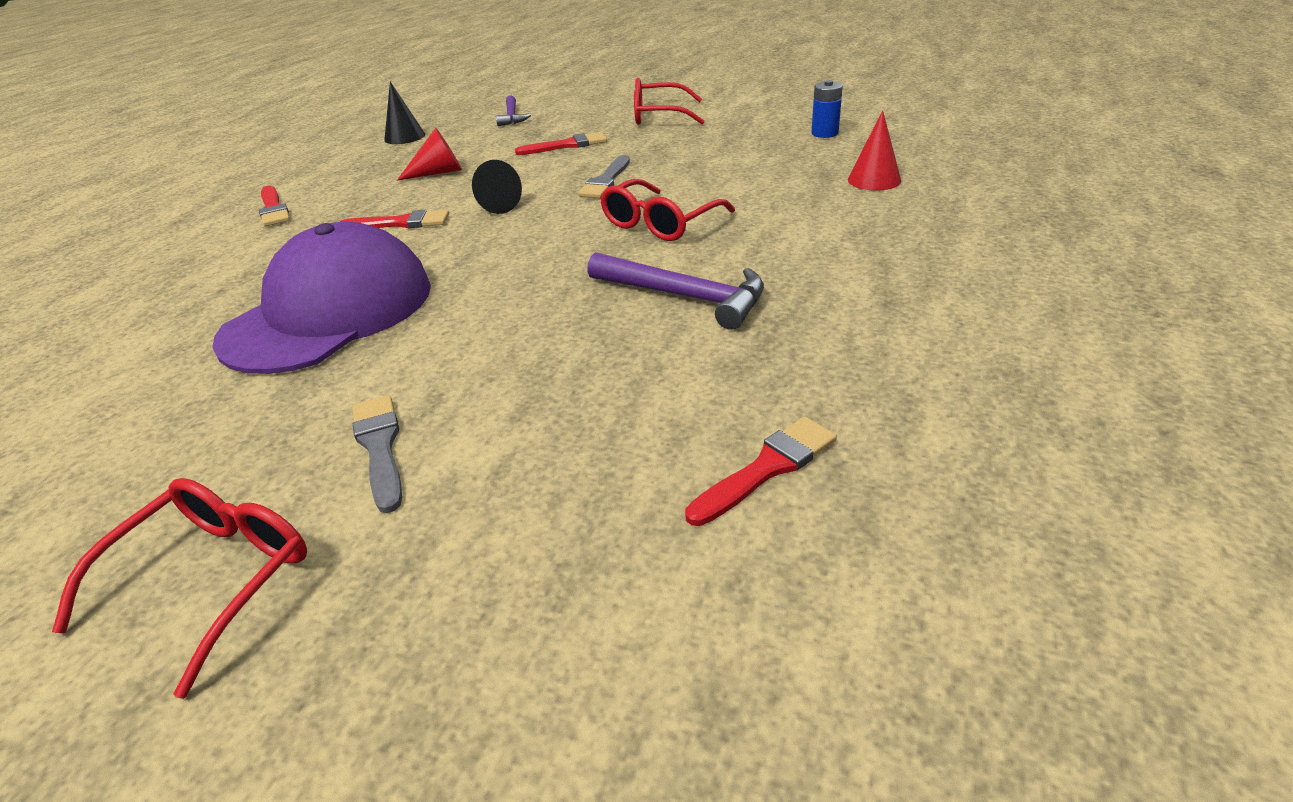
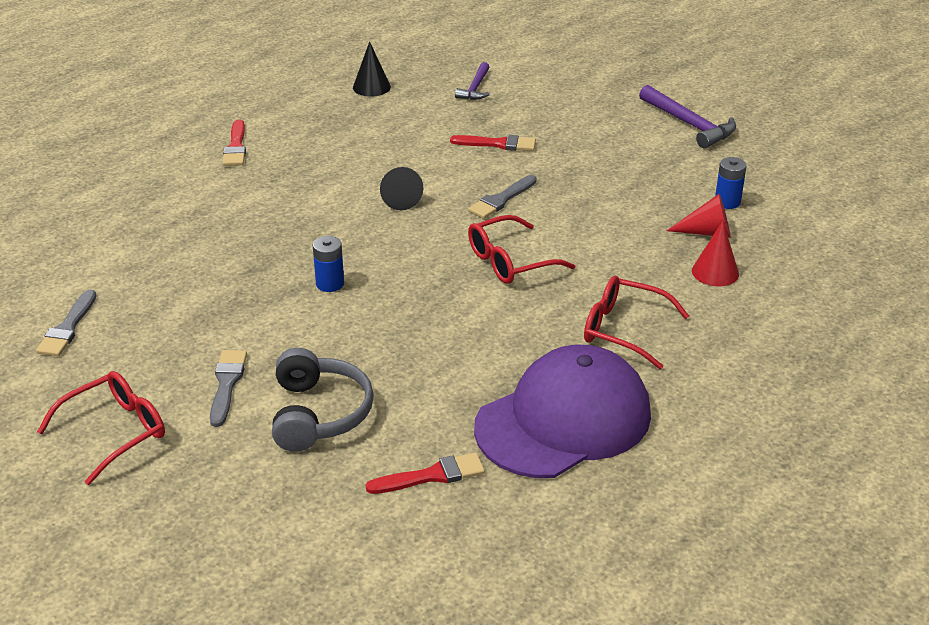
camera: 20 degrees right, 0 degrees up
purple cap [212,222,431,374] -> purple cap moved to [474,345,651,478]
red brush [340,210,449,228] -> none
red cone [397,128,462,181] -> red cone moved to [666,194,731,238]
purple hammer [587,252,764,330] -> purple hammer moved to [639,85,736,148]
red glasses [634,78,705,125] -> red glasses moved to [584,276,689,369]
none -> grey brush [36,290,97,356]
none -> grey headphones [272,348,374,452]
none -> blue battery [313,236,344,292]

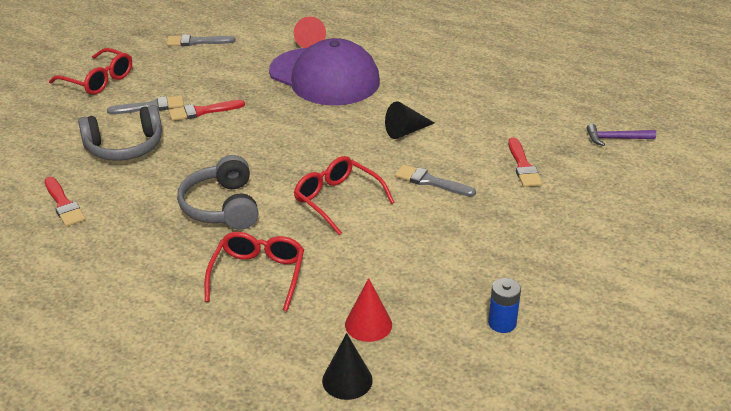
camera: 75 degrees right, 0 degrees up
red brush [223,119,246,166] -> red brush moved to [169,100,245,121]
blue battery [313,236,344,292] -> none
black cone [353,41,391,97] -> black cone moved to [322,333,373,400]
purple cap [474,345,651,478] -> purple cap moved to [269,38,380,105]
purple hammer [639,85,736,148] -> none
red cone [666,194,731,238] -> red cone moved to [294,16,326,48]
none -> grey headphones [177,155,259,230]

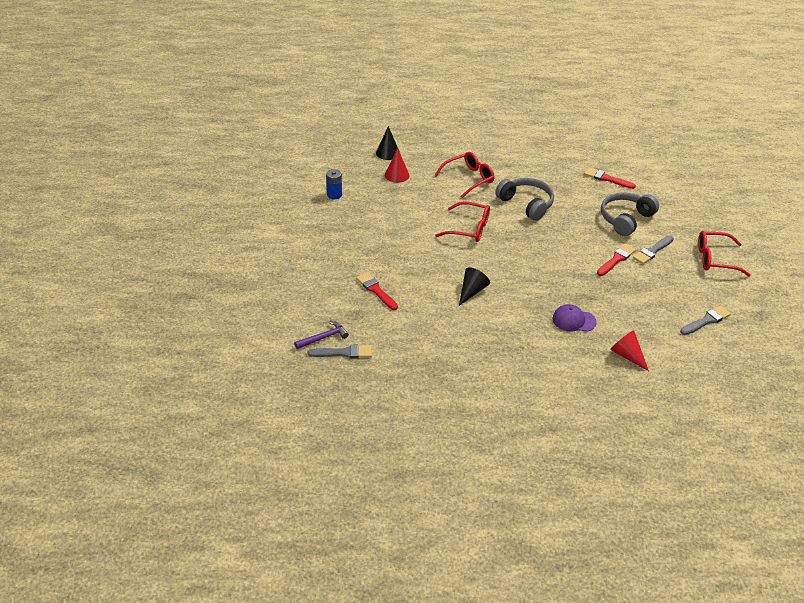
camera: 150 degrees right, 5 degrees up
red glasses [204,232,304,311] -> red glasses turned 105 degrees counterclockwise [434,152,494,198]
purple cap [269,38,380,105] -> purple cap [553,304,597,332], size x0.43
grey brush [395,164,476,197] -> grey brush moved to [307,344,372,358]

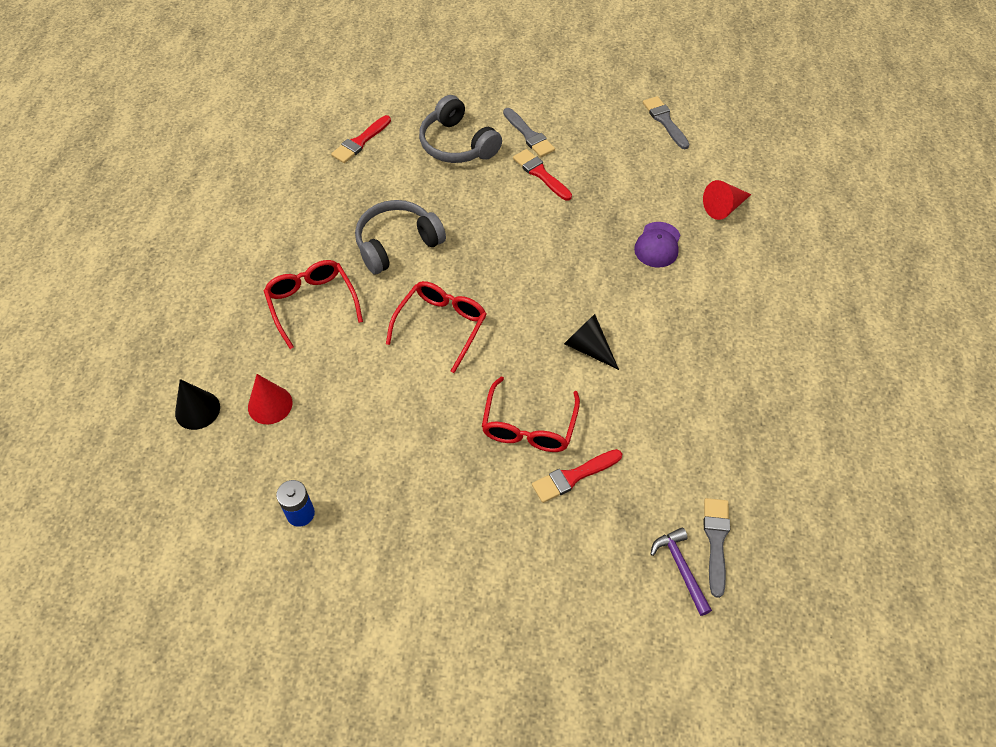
camera: 80 degrees left, 15 degrees up
red glasses [698,231,751,277] -> red glasses moved to [482,376,580,452]

